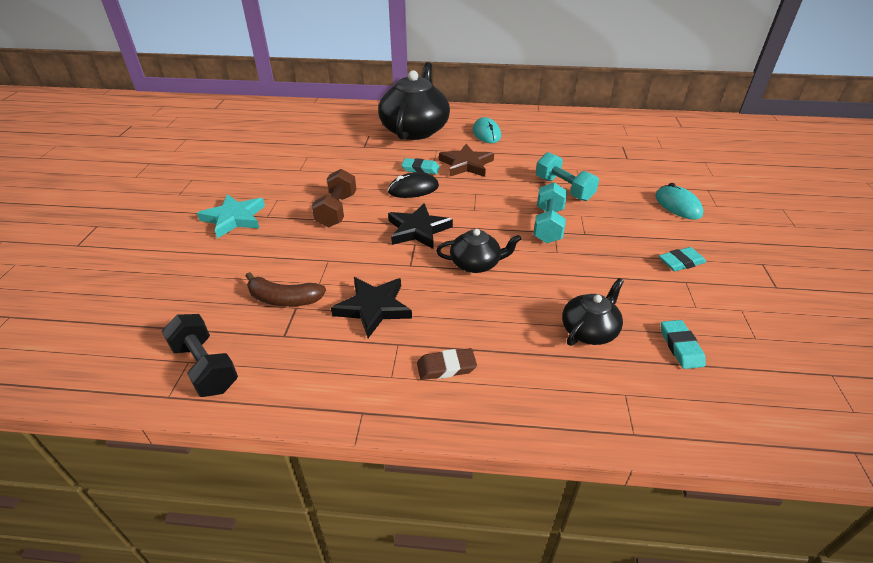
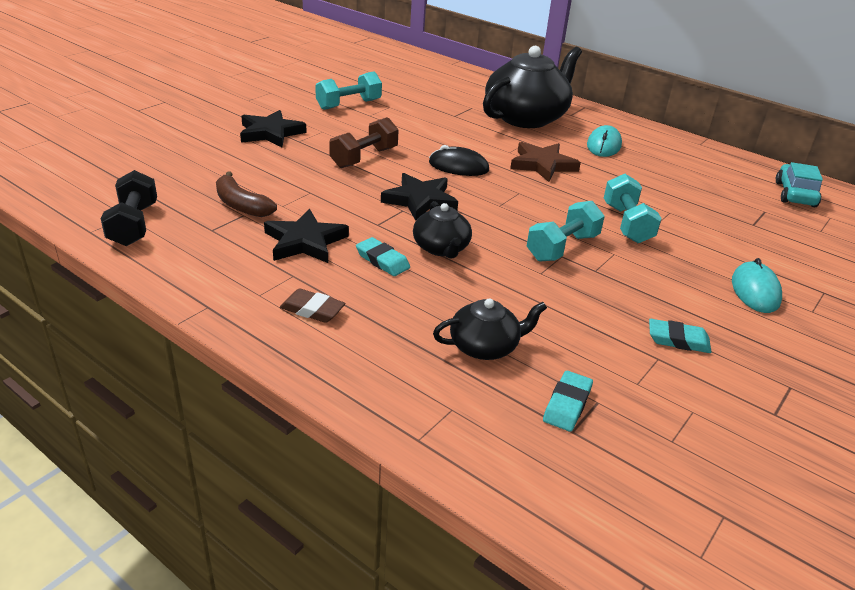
camera: 30 degrees right, 5 degrees down
turquoise star [197,194,265,239] -> black star [240,110,307,148]
turquoise eraser [401,158,440,174] -> turquoise eraser moved to [356,237,410,276]
black teapot [436,229,522,273] -> black teapot turned 45 degrees clockwise [413,201,472,259]
none -> turquoise dumbbell [315,72,382,110]
none -> turquoise car [776,162,823,207]

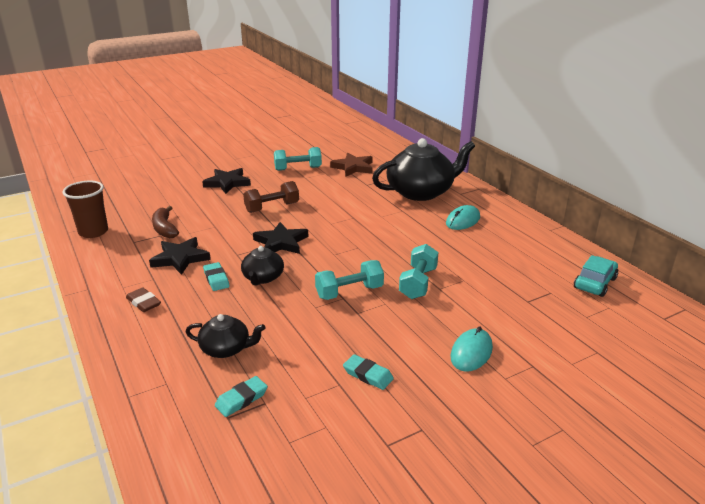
camera: 25 degrees right, 5 degrees down
black dumbbell [101,170,157,246] -> brown cup [62,181,108,238]
black mouse [429,145,489,176] -> none
brown star [510,142,581,182] -> brown star moved to [330,153,373,177]

